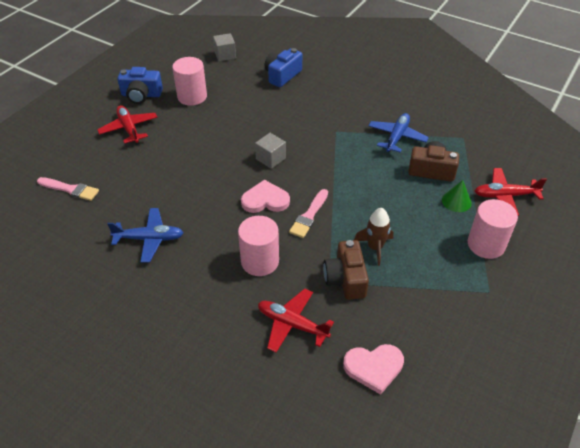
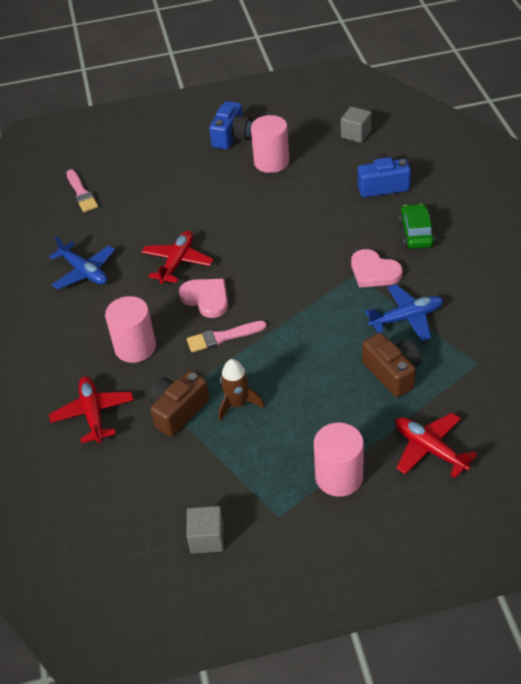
camera: 50 degrees right, 0 degrees up
red plane [97,105,158,144] -> red plane moved to [142,231,213,284]
blue camera [117,67,163,104] -> blue camera turned 120 degrees counterclockwise [209,101,252,150]
grey cube [255,133,286,169] -> grey cube moved to [186,506,224,554]
pink heart [343,344,404,395] -> pink heart moved to [351,249,402,288]
green cone [442,180,472,212] -> none
none -> green car [399,204,435,249]

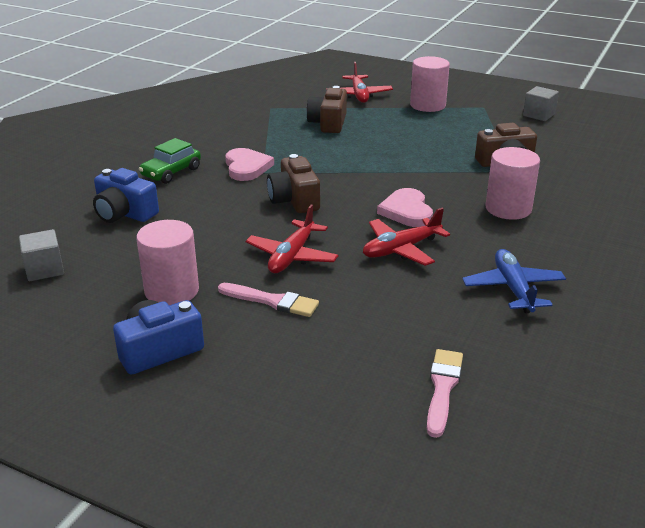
camera: 145 degrees left, 15 degrees down
red plane [49,376,134,443] -> red plane moved to [246,205,338,273]
pink brush [187,321,267,352] -> pink brush moved to [218,283,319,317]
brown rocket [219,359,264,422] -> none
blue plane [365,284,443,341] -> none
none -> brown camera [267,154,320,213]

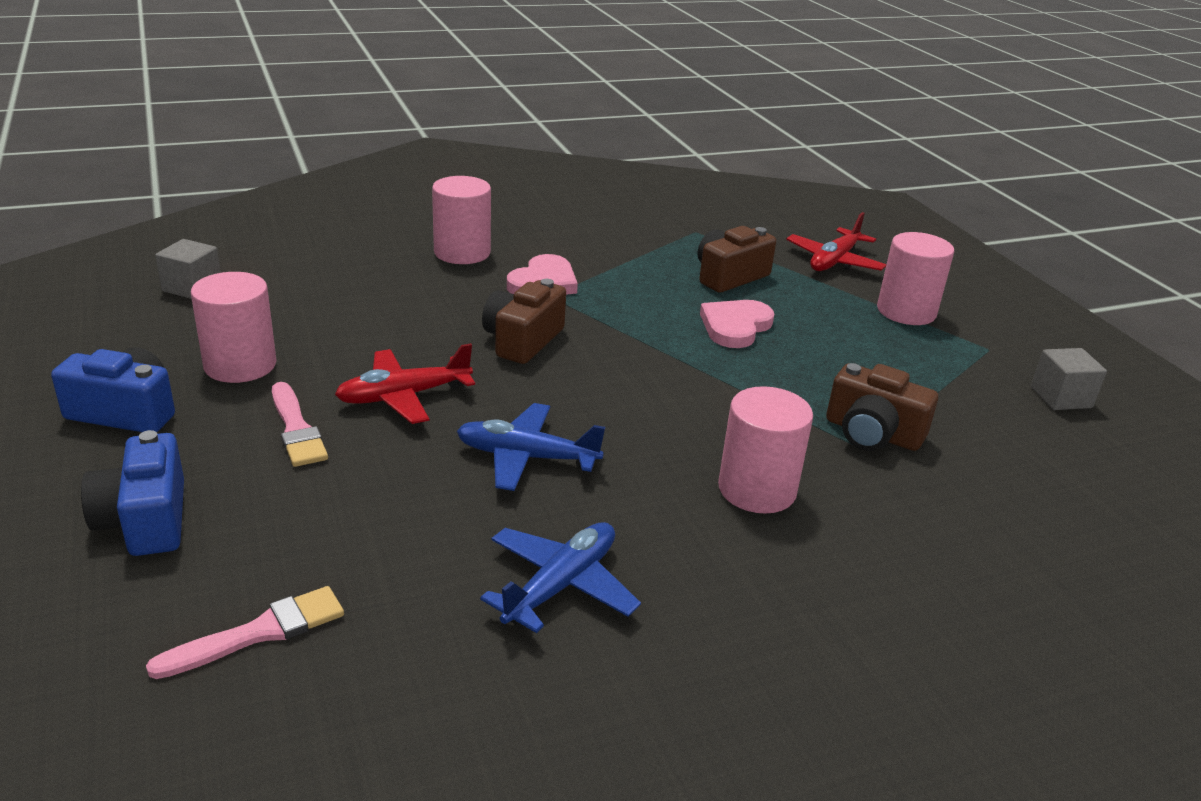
camera: 40 degrees right, 0 degrees up
blue camera [93,168,159,223] -> blue camera moved to [81,430,184,556]
green car [139,138,201,184] -> pink cylinder [432,176,491,264]
red plane [363,208,450,266] -> blue plane [457,403,605,491]
pink heart [377,188,433,227] -> pink heart moved to [700,300,774,348]

